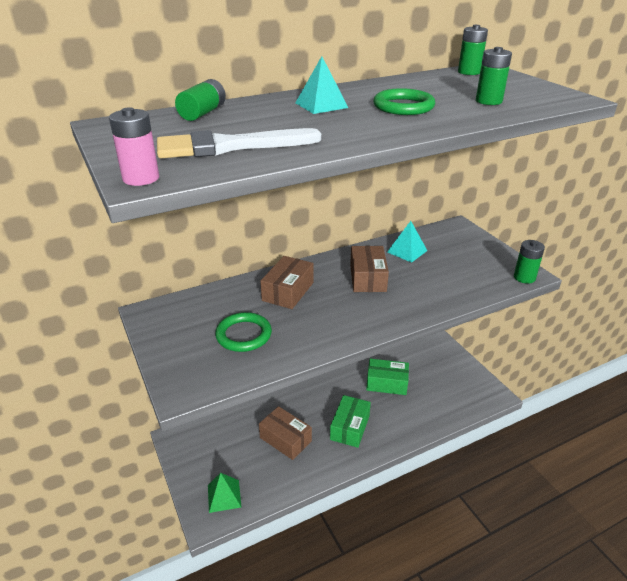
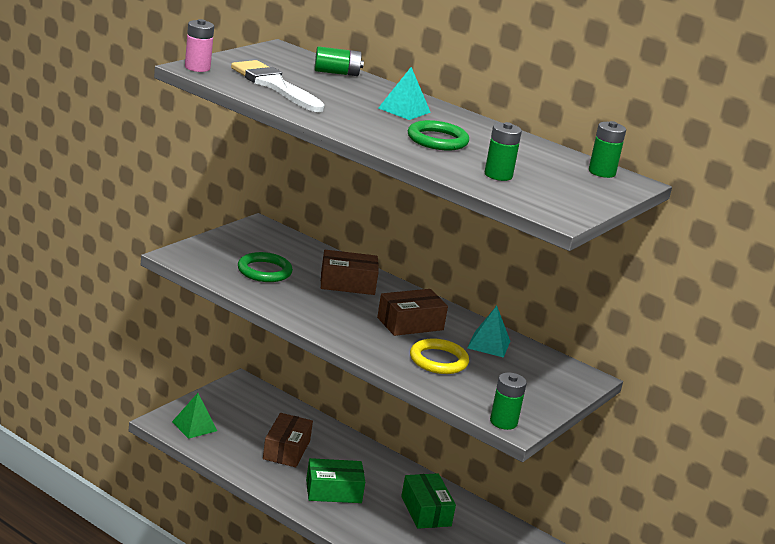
camera: 60 degrees right, 10 degrees down
none -> yellow ring [410,338,469,374]

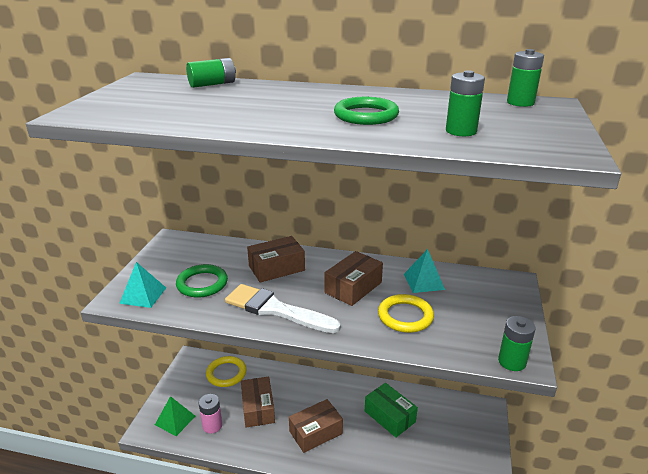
camera: 20 degrees left, 5 degrees up
pink battery [185,19,214,72] -> pink battery moved to [199,394,222,434]
white brush [231,60,325,112] -> white brush moved to [225,284,341,333]
green box [306,458,365,503] -> brown box [289,399,343,453]
turquoise pyramid [378,67,431,120] -> turquoise pyramid moved to [119,262,166,308]
none -> yellow ring [206,356,247,387]

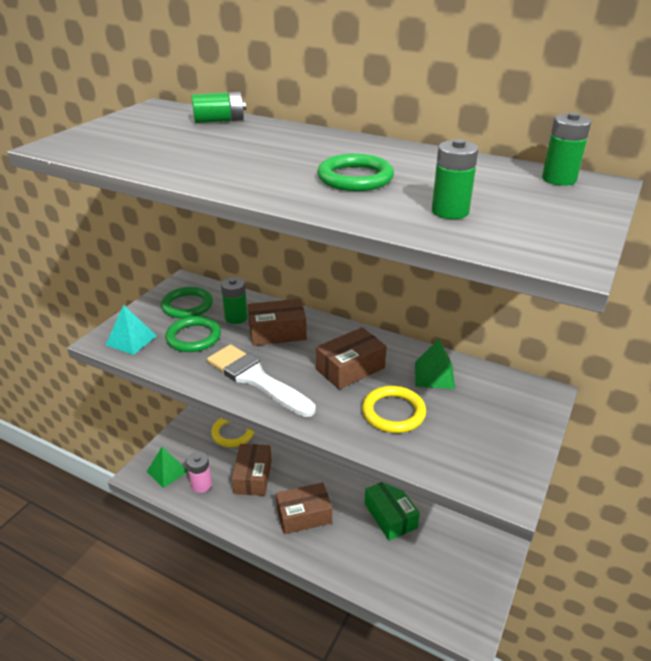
camera: 15 degrees right, 5 degrees up
turquoise pyramid [404,249,445,293] -> green pyramid [415,339,455,389]
green battery [498,316,536,371] -> green battery moved to [221,277,248,324]
none -> green ring [161,287,213,319]

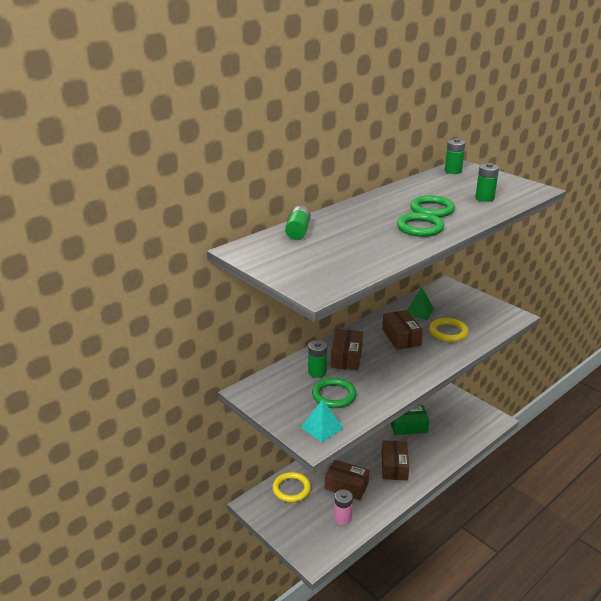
camera: 70 degrees left, 5 degrees down
green pyramid [147,447,188,488] -> none
green ring [161,287,213,319] -> green ring moved to [397,212,444,237]
white brush [207,344,316,417] -> none

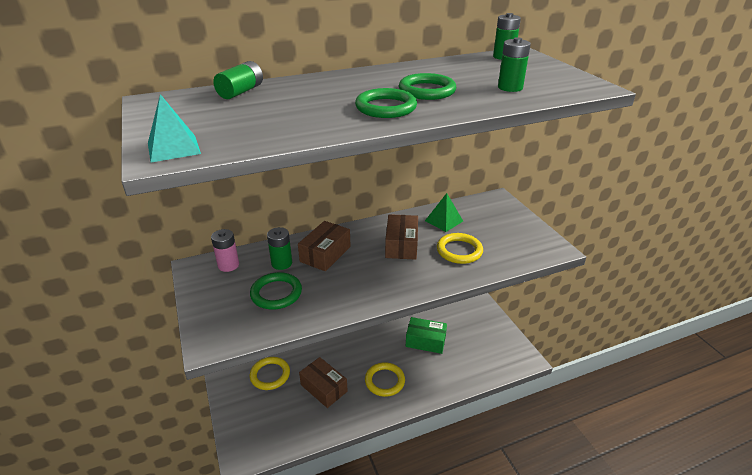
camera: 20 degrees right, 5 degrees up
turquoise pyramid [301,399,343,442] -> turquoise pyramid moved to [148,94,201,162]
pink battery [334,490,353,525] -> pink battery moved to [211,229,239,272]
brown box [382,440,409,480] -> yellow ring [365,362,405,397]

